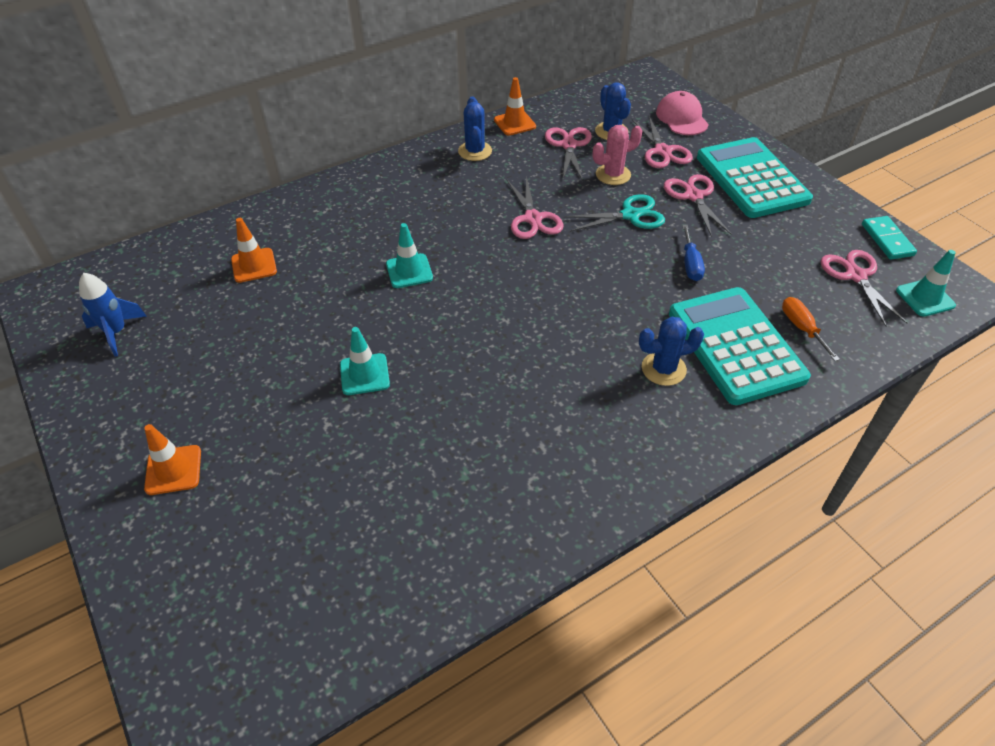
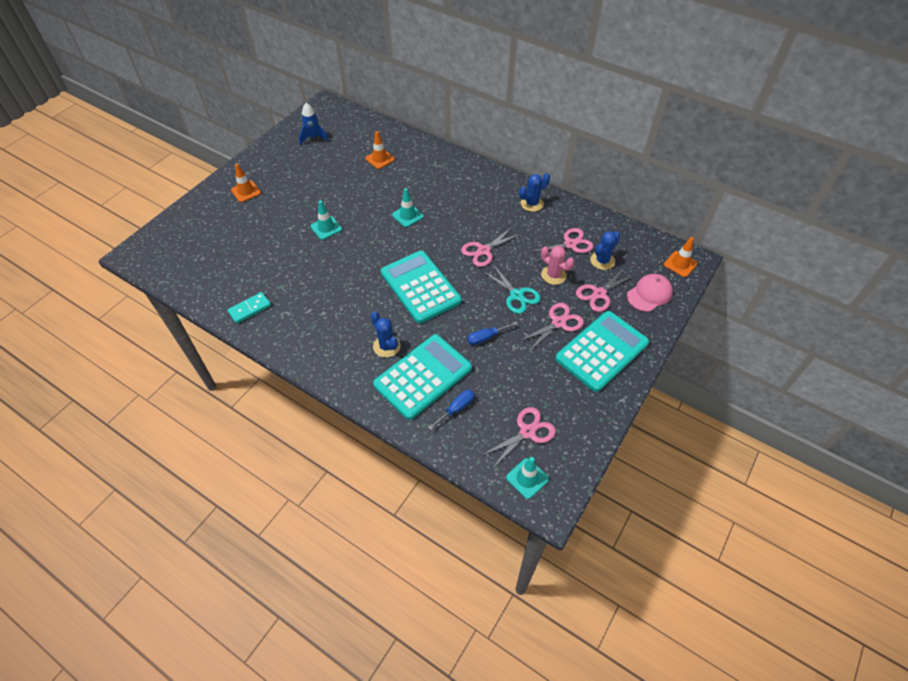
camera: 65 degrees right, 5 degrees up
orange traffic cone [494,77,536,136] -> orange traffic cone moved to [664,237,698,277]
orange screwdriver [782,297,840,361] -> blue screwdriver [428,390,474,430]
turquoise domino [862,216,917,260] -> turquoise domino moved to [228,292,271,324]
none -> turquoise calculator [381,251,461,323]

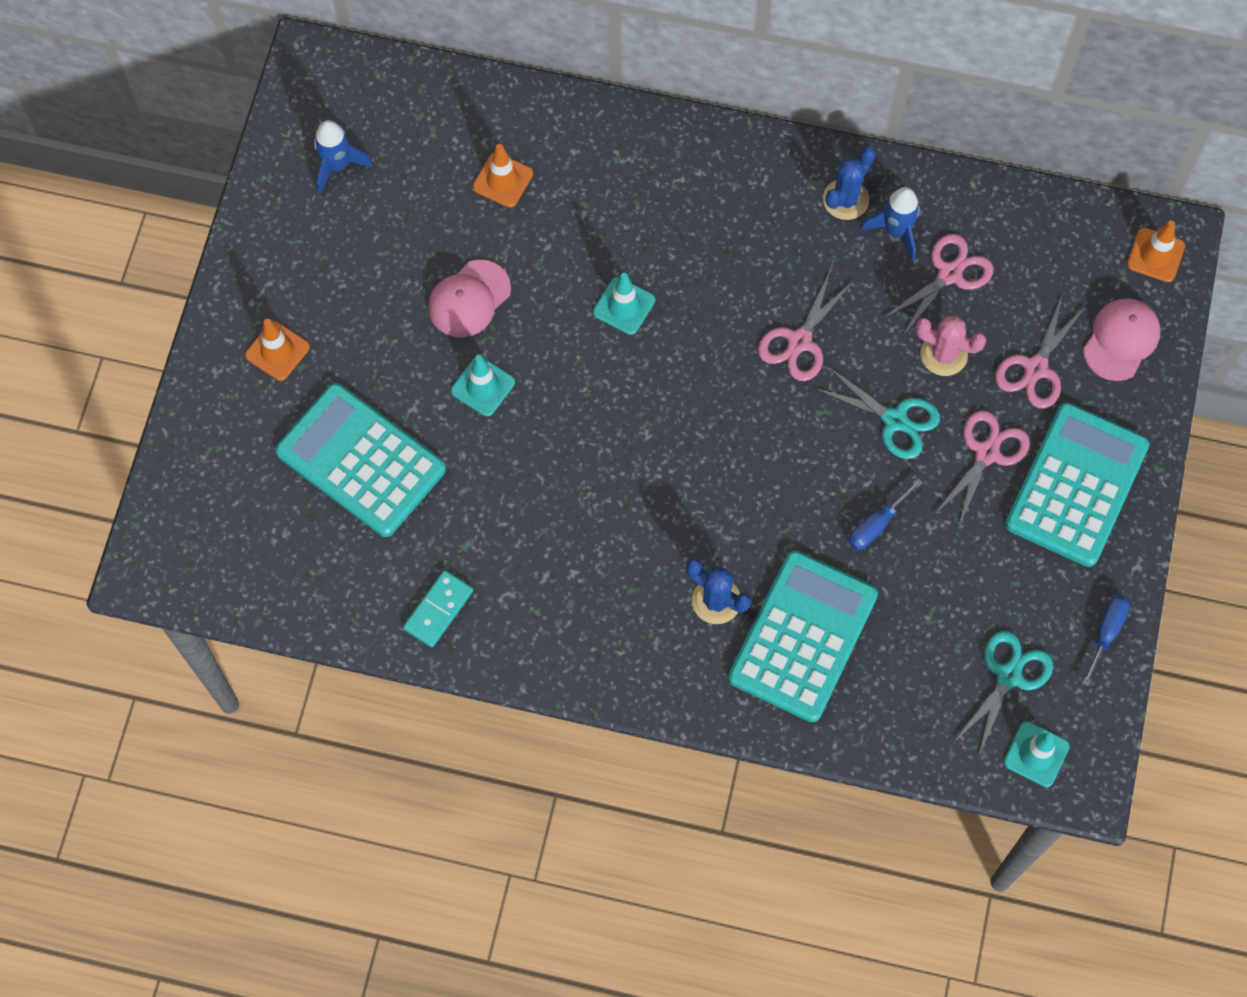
camera: 20 degrees left, 15 degrees up
turquoise calculator [381,251,461,323] -> turquoise calculator moved to [275,383,446,537]
blue screwdriver [428,390,474,430] -> blue screwdriver moved to [1082,595,1130,687]
pink scissors [481,407,556,469] -> turquoise scissors [954,631,1053,758]
blue cactus [590,231,620,270] -> none
none -> pink cap [428,259,511,337]
none -> blue rocket [860,187,920,261]

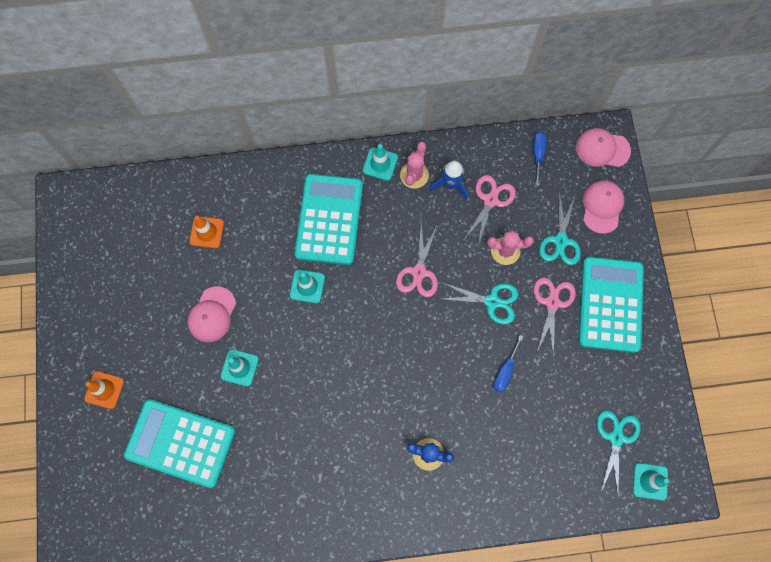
camera: 20 degrees left, 5 degrees up
blue rocket [314,120,373,195] -> none
turquoise domino [403,570,473,647] -> none
turquoise calculator [728,551,878,722] -> turquoise calculator moved to [294,174,363,265]
blue cactus [823,147,876,220] -> pink cactus [400,142,429,189]
pink scissors [995,296,1086,409] -> turquoise scissors [539,192,581,265]
blue screwdriver [1082,595,1130,687] -> blue screwdriver moved to [533,131,546,186]
orange traffic cone [1127,221,1185,282] -> pink cap [576,128,631,167]
none -> turquoise traffic cone [363,144,398,181]

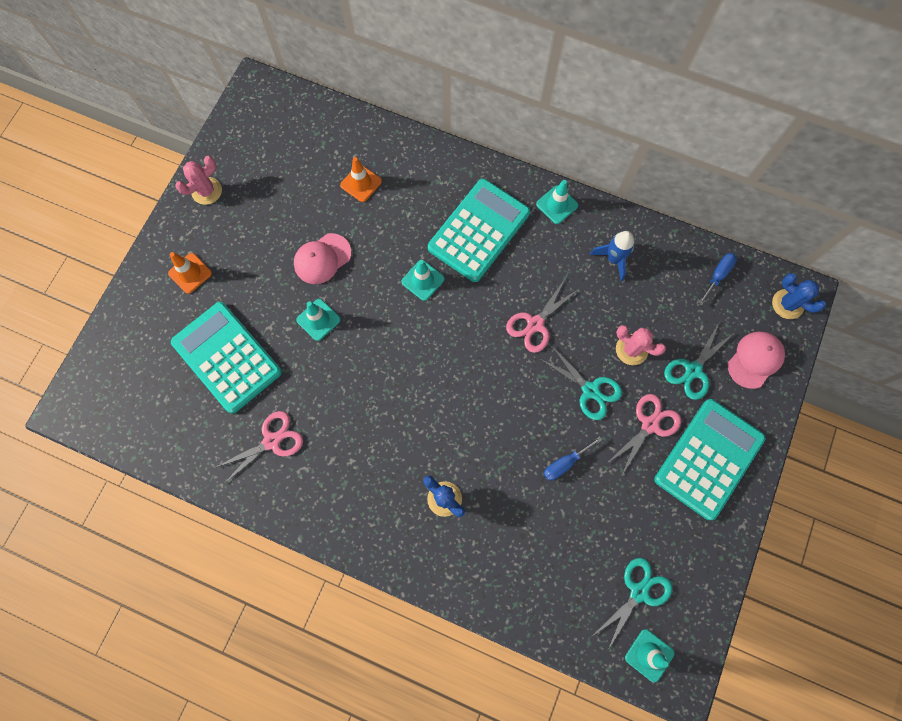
camera: 30 degrees right, 0 degrees up
pink cactus [400,142,429,189] -> pink cactus moved to [175,156,222,205]
pink scissors [463,175,516,246] -> pink scissors moved to [214,411,303,484]
pink cap [576,128,631,167] -> blue cactus [772,273,826,319]

